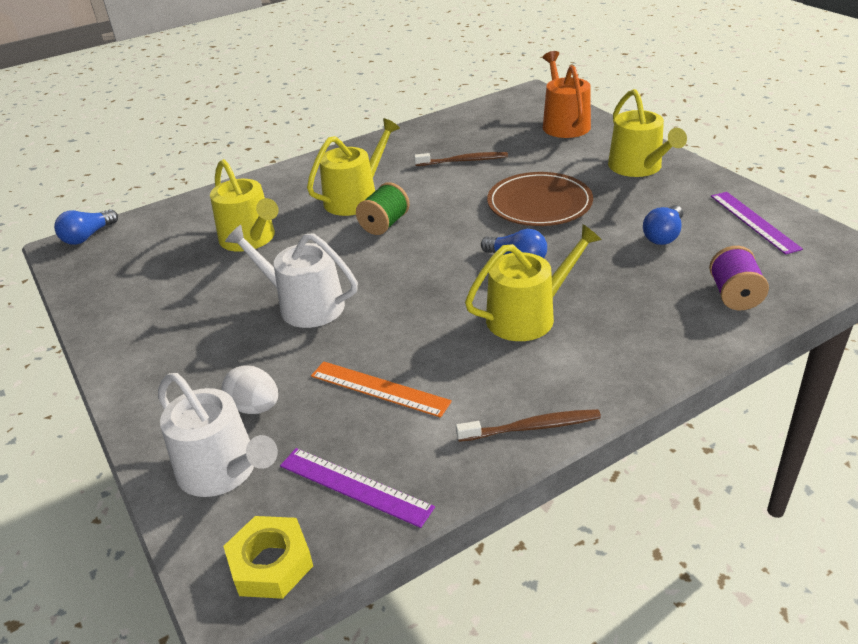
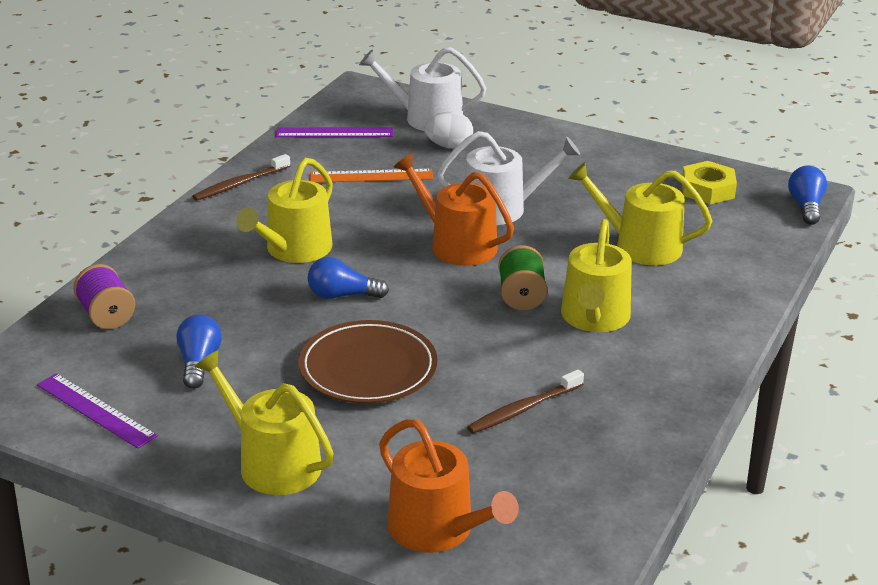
camera: 145 degrees right, 5 degrees down
yellow nut [223,516,313,599] -> yellow nut moved to [682,161,737,204]
none -> orange watering can [394,153,514,266]

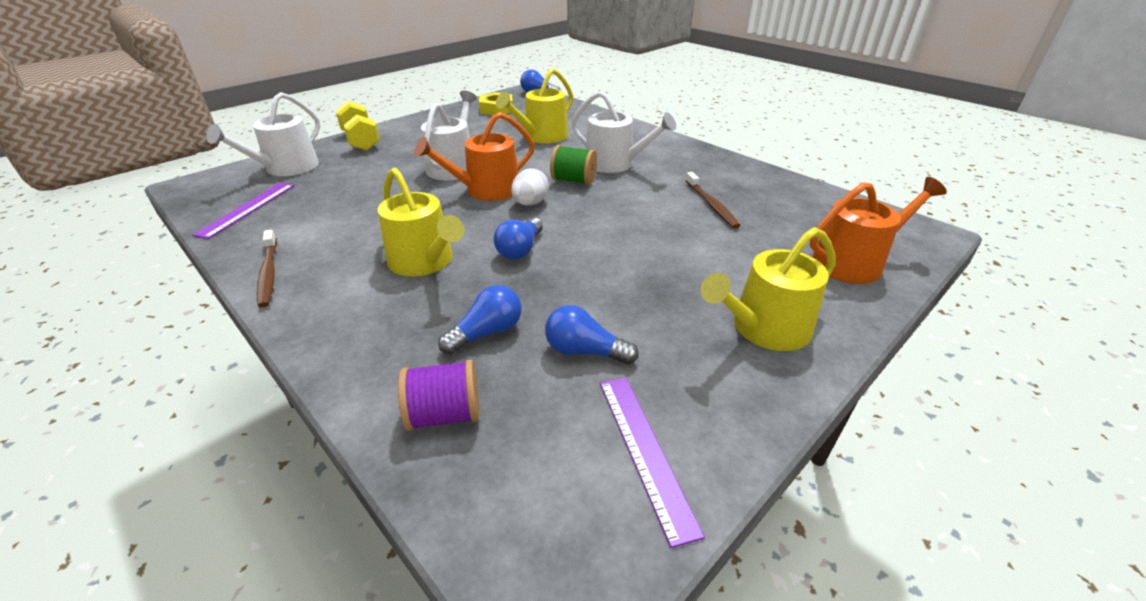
camera: 70 degrees left, 5 degrees up
purple ruler [37,373,158,449] -> purple ruler turned 75 degrees counterclockwise [600,377,705,548]
brown plate [298,320,438,403] -> none
orange ruler [310,169,433,183] -> none
white egg [424,112,473,149] -> white egg moved to [511,168,549,206]
yellow watering can [561,219,632,332] -> white watering can [571,91,676,173]
none -> yellow dumbbell [336,101,380,151]
none -> blue light bulb [438,285,521,355]

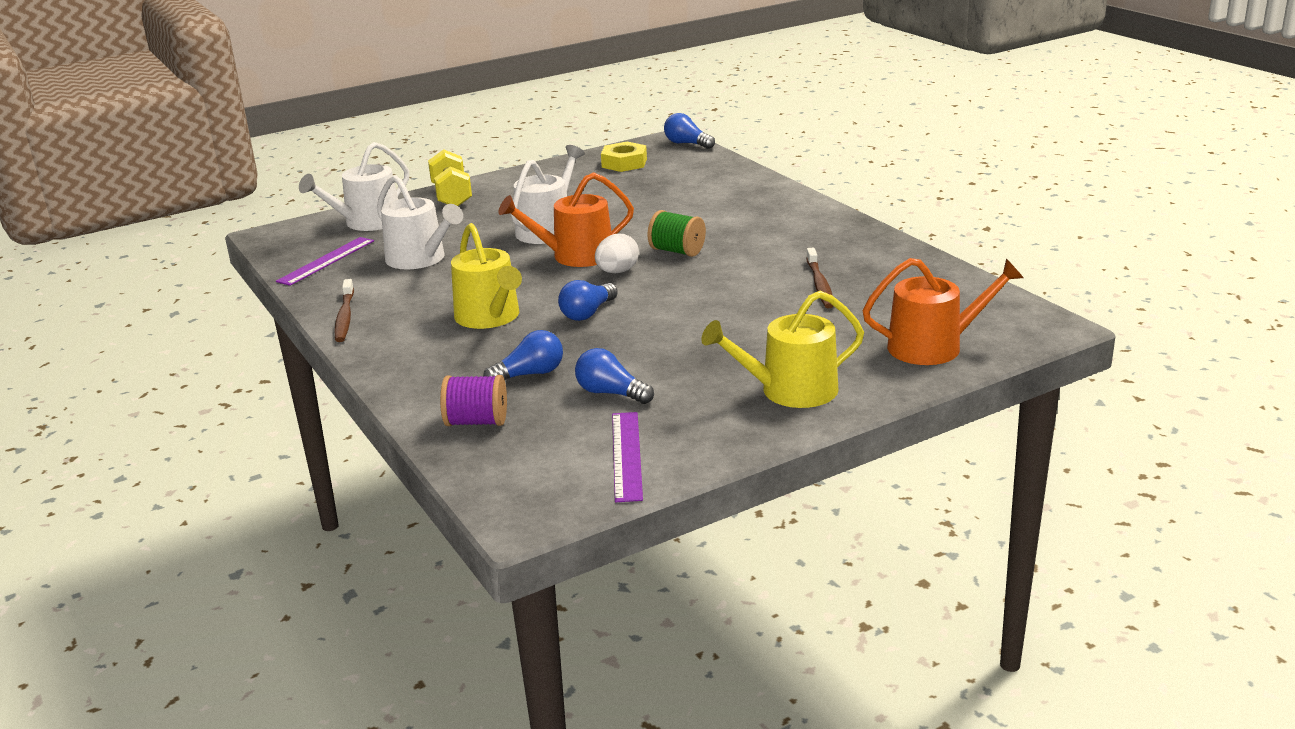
camera: 15 degrees right, 10 degrees down
yellow watering can [496,68,573,143] -> none
white watering can [571,91,676,173] -> white watering can moved to [377,175,463,269]

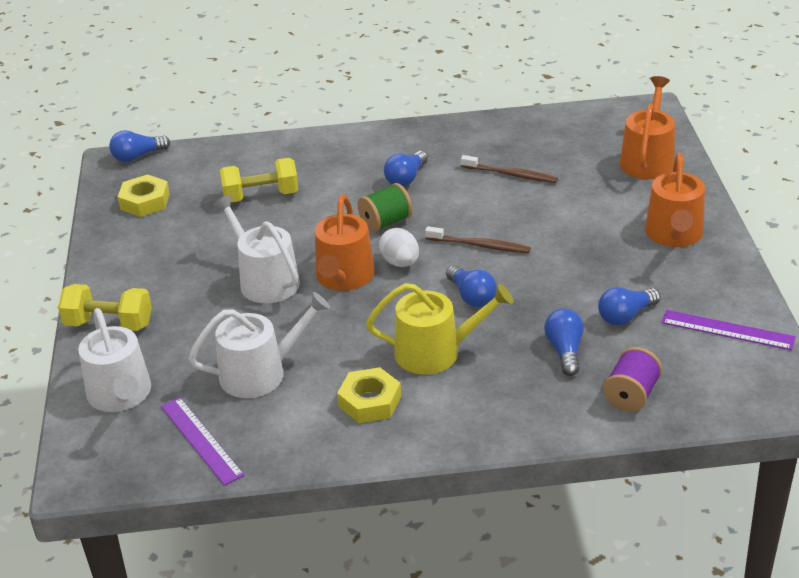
camera: 65 degrees left, 10 degrees up
brown toothbrush [334,279,354,342] -> brown toothbrush moved to [425,226,531,253]
yellow watering can [701,291,864,408] -> orange watering can [645,153,705,247]
none -> yellow dumbbell [220,158,299,202]
none -> yellow nut [337,367,401,423]
none -> blue light bulb [384,151,428,187]

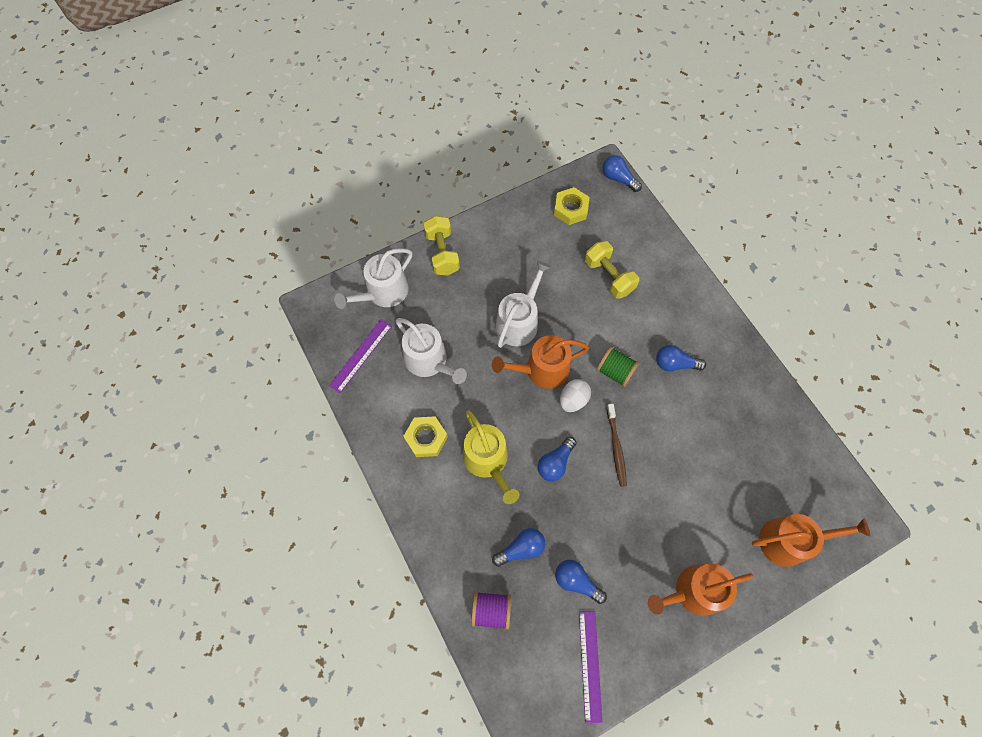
camera: 65 degrees right, 30 degrees up
brown toothbrush [461,155,558,183] -> none

